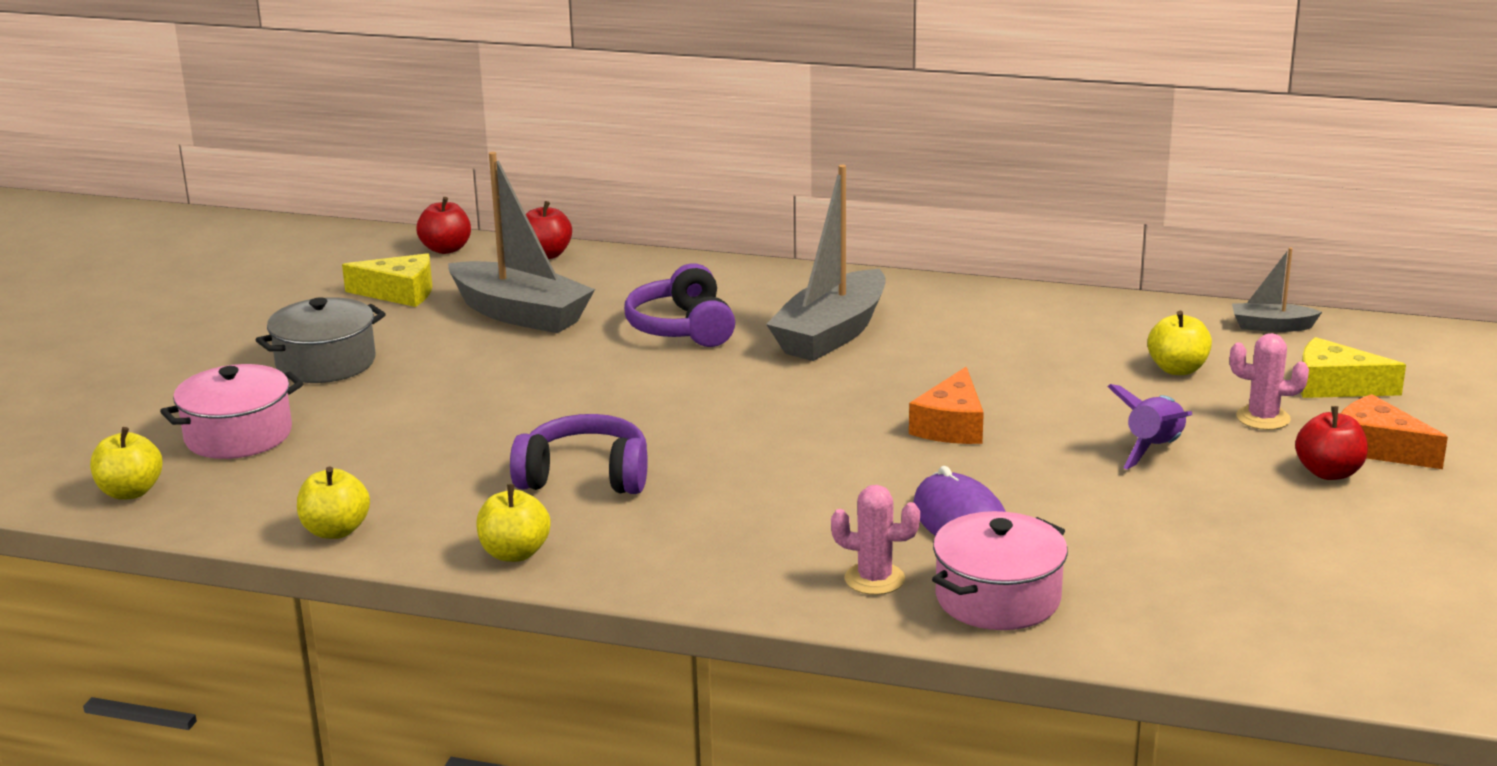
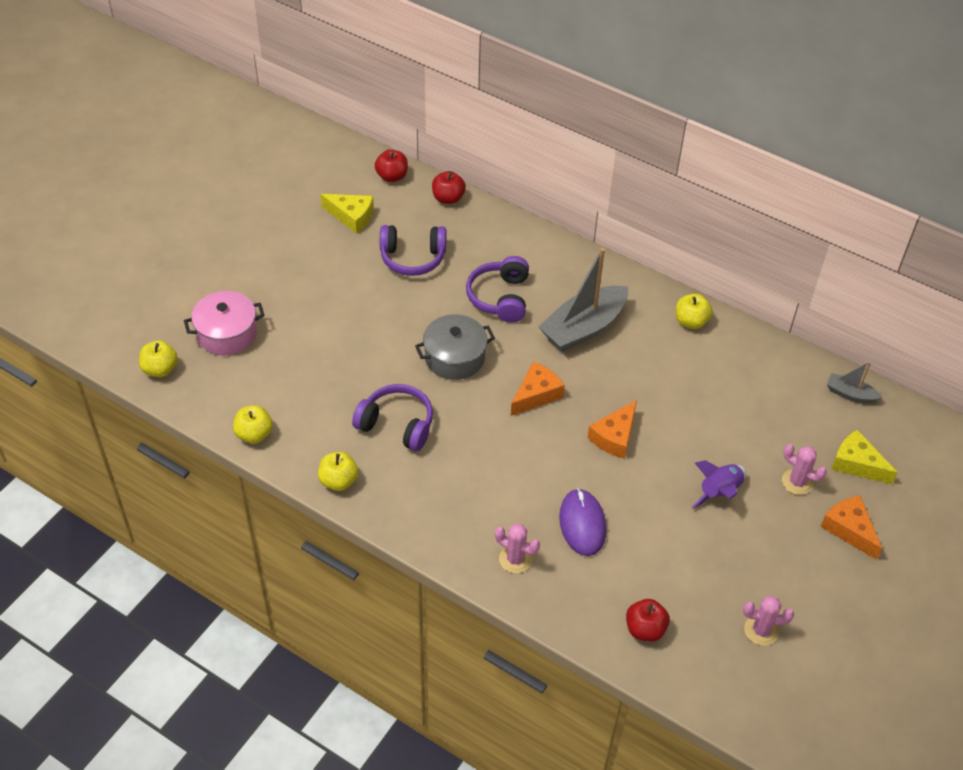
camera: 15 degrees right, 25 degrees up
grey pot [256,297,386,383] -> grey pot moved to [415,314,495,380]
grey boat [448,152,595,333] -> purple headphones [380,225,447,276]
pink pot [932,511,1068,630] -> none
yellow apple [1147,311,1212,375] -> yellow apple moved to [676,294,712,329]
red apple [1295,406,1368,480] -> red apple moved to [626,599,670,642]
none -> orange cheese [511,362,565,416]
none -> pink cactus [743,595,794,646]

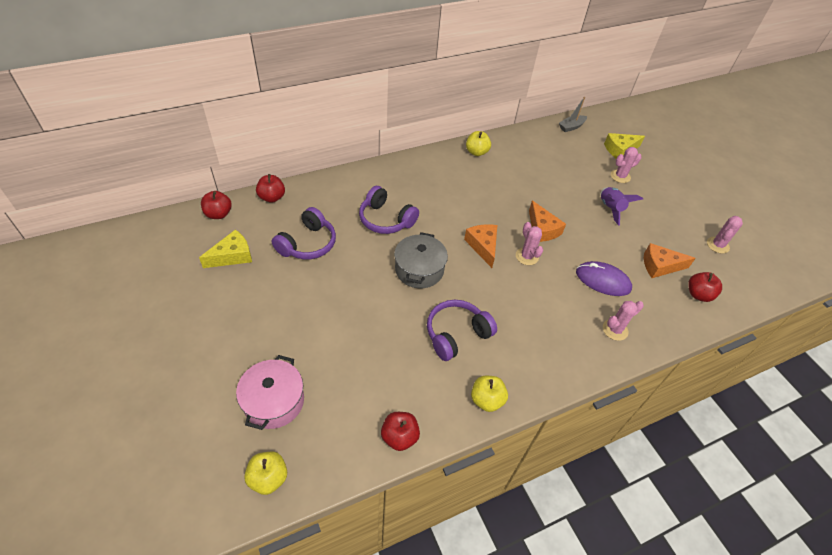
camera: 60 degrees left, 0 degrees up
yellow apple [233,405,273,444] -> red apple [381,412,420,451]
grey boat [539,248,628,352] -> none
orange cheese [820,496,882,560] -> orange cheese moved to [644,243,696,278]
none -> pink cactus [516,222,543,265]

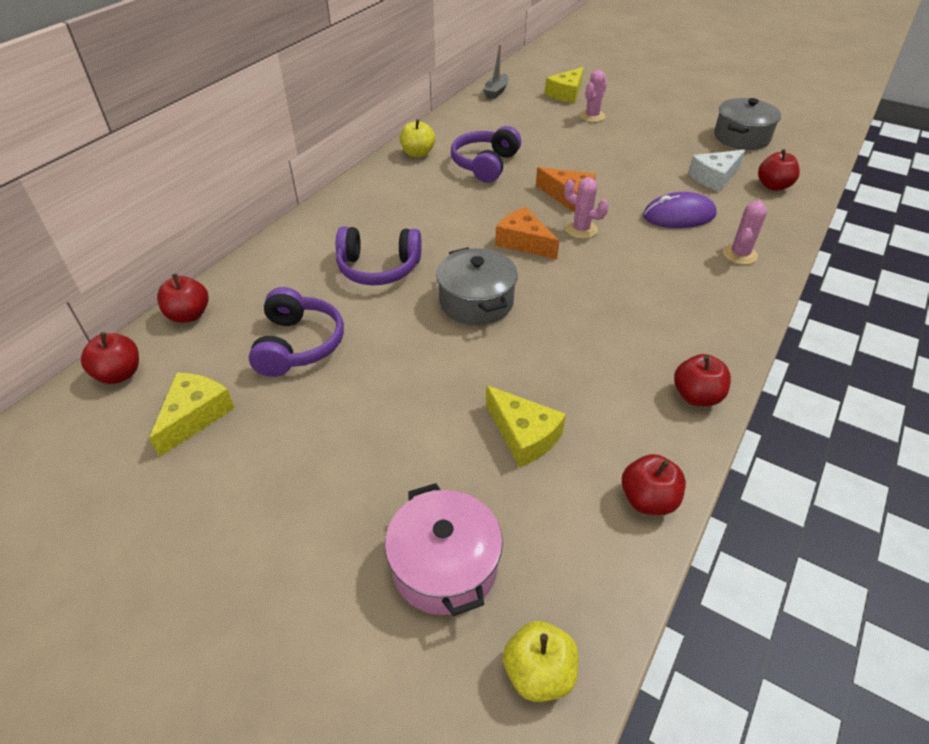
camera: 30 degrees left, 5 degrees down
purple headphones [427,300,497,361] -> purple headphones moved to [451,126,521,183]
yellow apple [471,376,508,412] -> red apple [674,354,731,406]
purple rocket [601,187,643,225] -> none
orange cheese [644,243,696,278] -> white cheese [688,150,745,192]
pink cactus [707,216,743,253] -> grey pot [714,98,781,150]
none -> yellow cheese [486,385,566,467]

